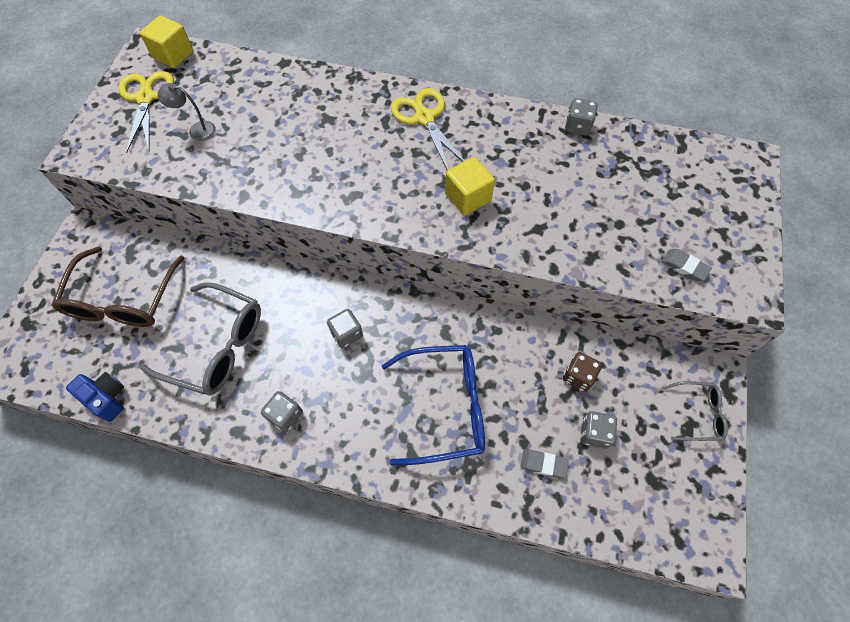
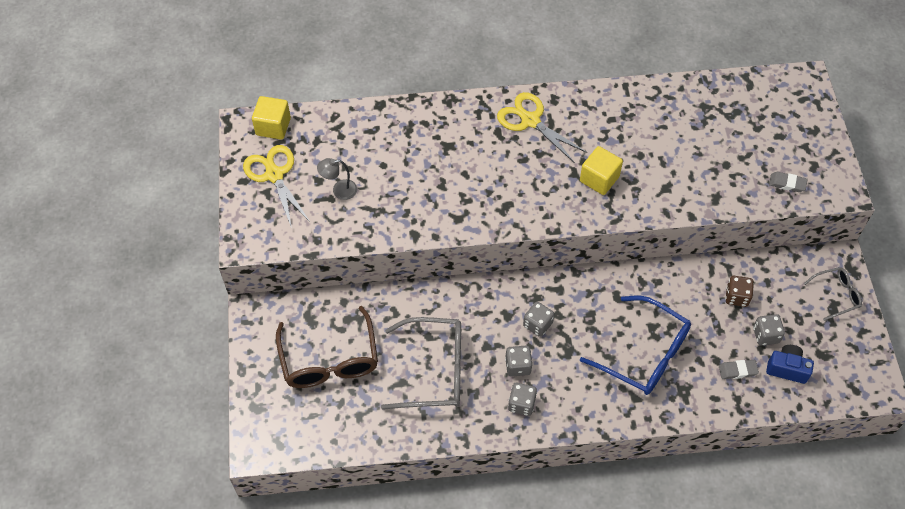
camera: 20 degrees left, 5 degrees down
blue camera [66,372,124,422] -> blue camera moved to [766,345,814,384]
blue glasses [381,345,485,465] -> blue glasses turned 60 degrees clockwise [580,296,691,395]
grey dice [565,98,597,136] -> grey dice moved to [505,346,533,377]

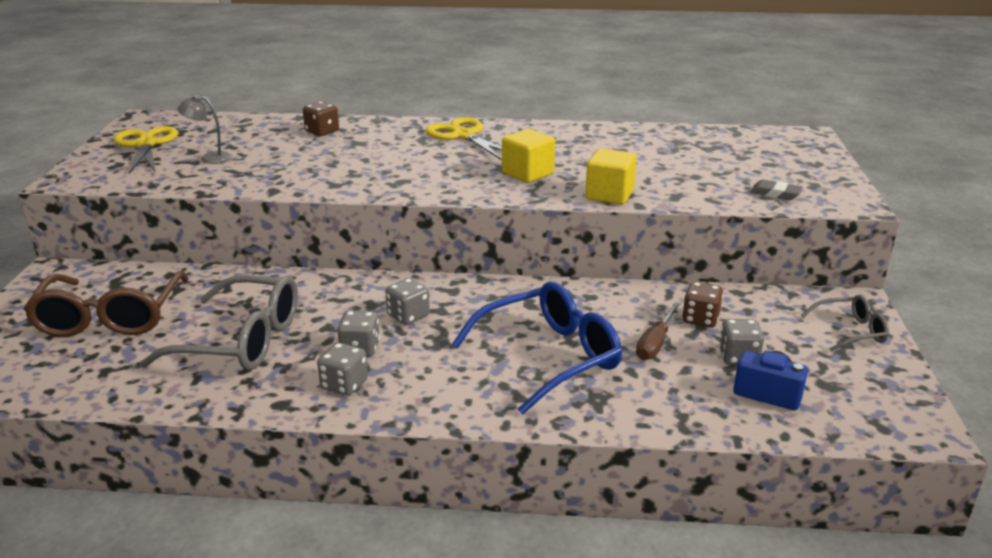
camera: 10 degrees right, 30 degrees down
yellow cube [252,96,291,140] -> yellow cube moved to [585,148,637,205]
blue glasses [580,296,691,395] -> blue glasses turned 75 degrees counterclockwise [452,282,622,414]
grey eraser [719,360,759,379] -> none
none -> brown dice [303,102,339,136]
none -> brown screwdriver [636,301,682,360]

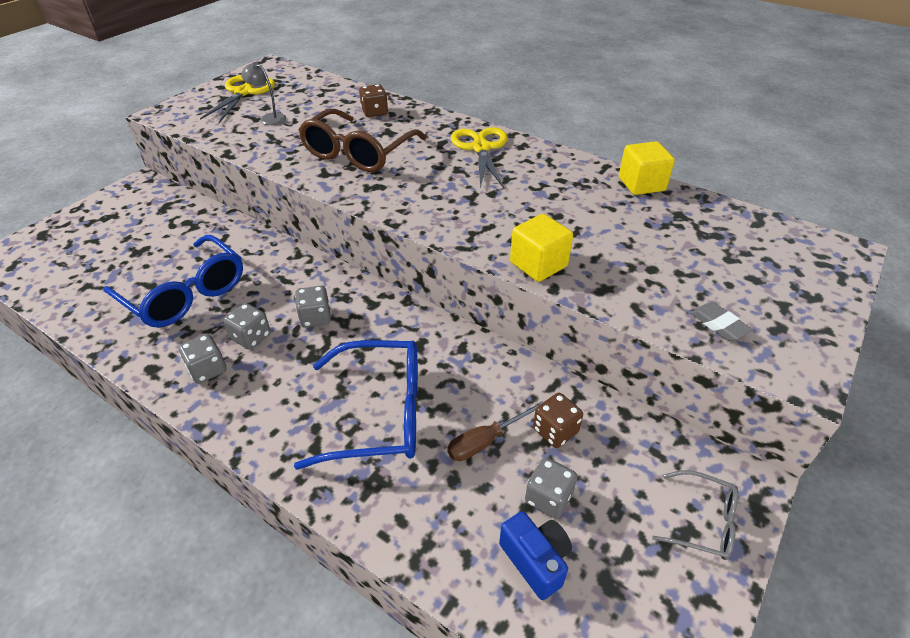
camera: 30 degrees right, 15 degrees up
brown glasses [23,271,189,337] -> brown glasses moved to [299,109,426,172]
grey glasses [140,275,298,371] -> blue glasses [104,235,243,327]
yellow cube [502,129,555,183] -> yellow cube moved to [619,141,675,195]

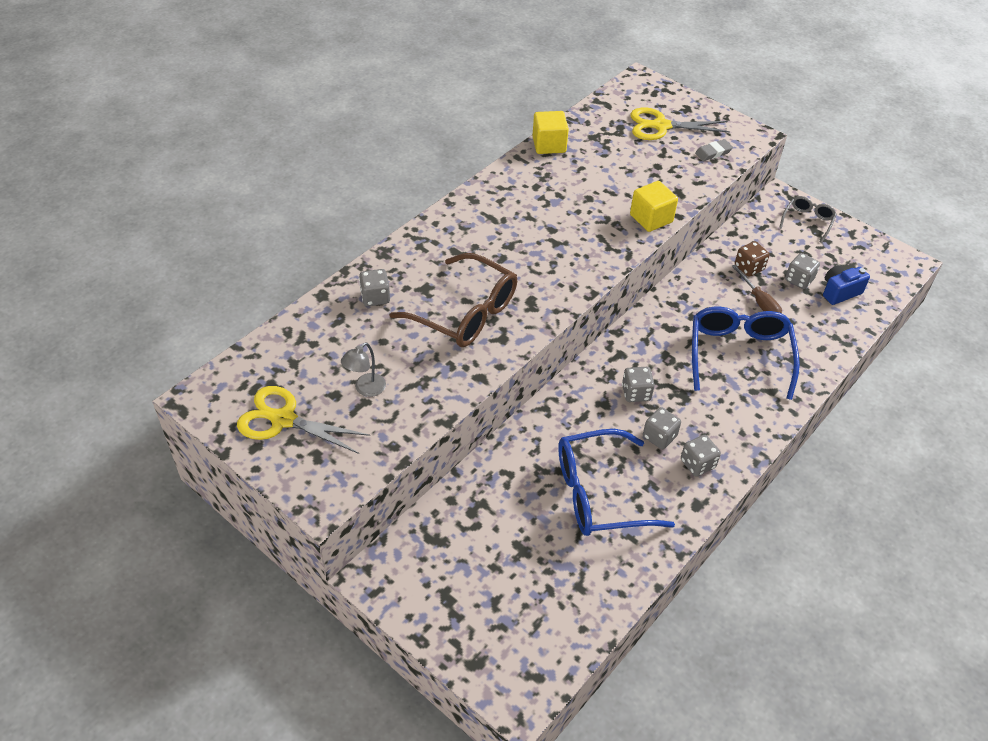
camera: 85 degrees left, 5 degrees up
blue glasses [104,235,243,327] -> blue glasses turned 150 degrees counterclockwise [558,429,675,536]
brown dice [359,84,388,117] -> grey dice [359,269,390,306]
yellow scissors [451,127,508,189] -> yellow scissors moved to [630,108,730,140]

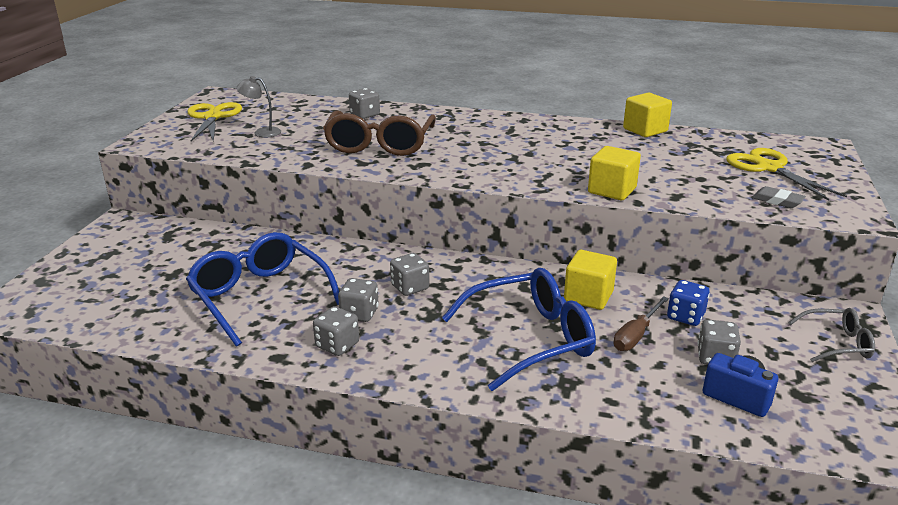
camera: 65 degrees right, 20 degrees down
brown dice [735,241,770,277] -> blue dice [667,280,710,326]
none -> yellow cube [564,250,617,310]

